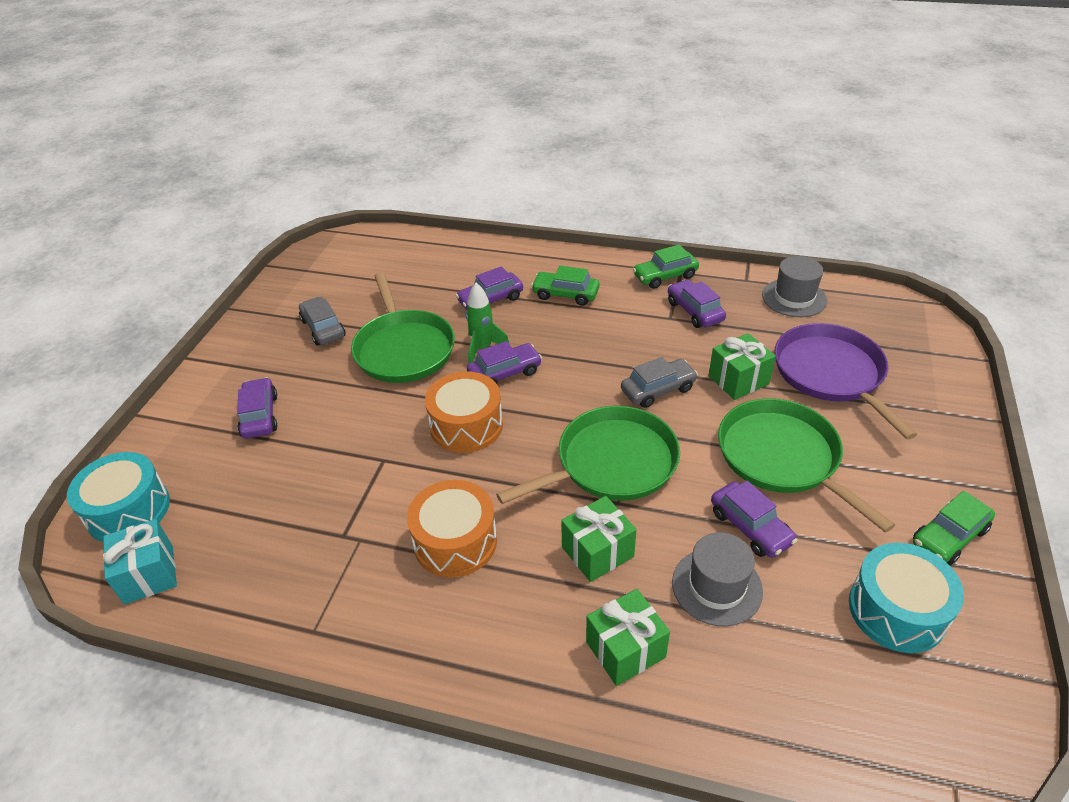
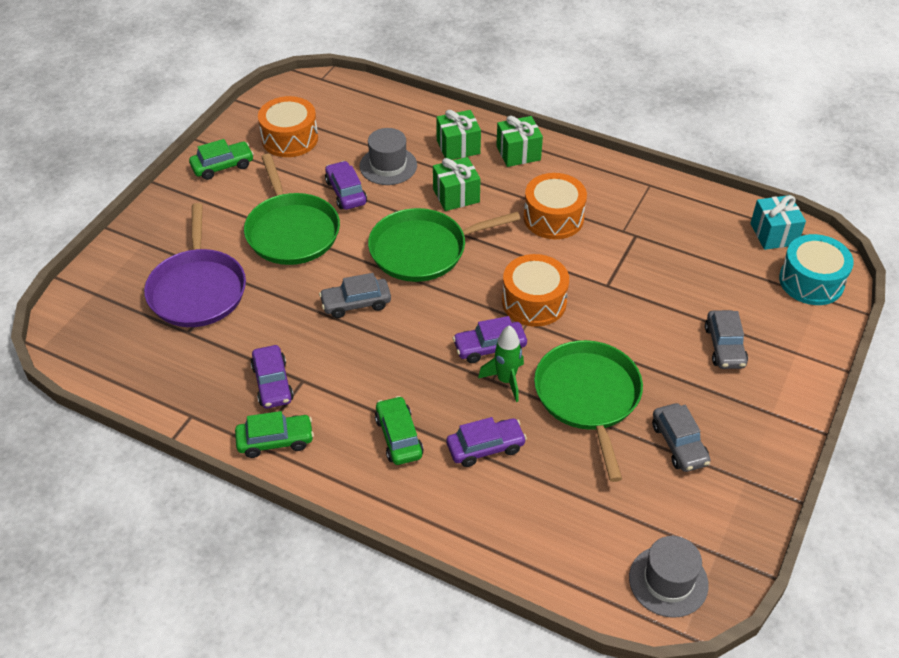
camera: 170 degrees left, 5 degrees up
purple car [237,377,277,439] -> grey car [705,310,748,369]
green car [531,266,599,306] -> green car turned 135 degrees counterclockwise [375,396,424,465]
green gift [709,333,776,400] -> green gift moved to [496,116,543,167]
grey hat [762,256,827,317] -> grey hat moved to [629,536,709,618]
turquoise drum [849,543,964,653] -> orange drum [258,96,318,157]

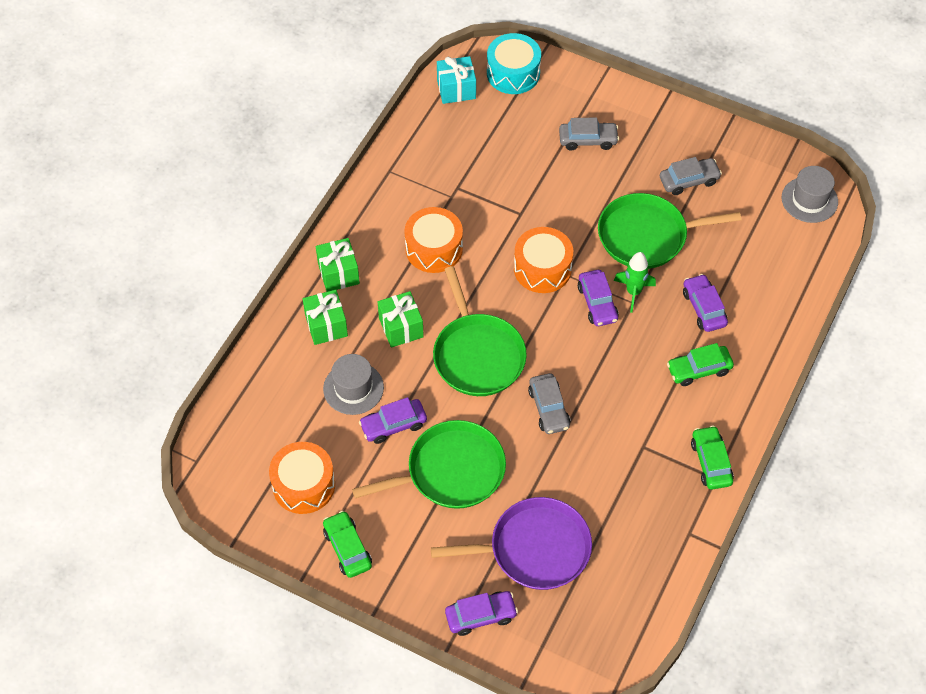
camera: 90 degrees left, 10 degrees up
purple car [251,345,294,408] -> purple car moved to [445,591,518,636]

